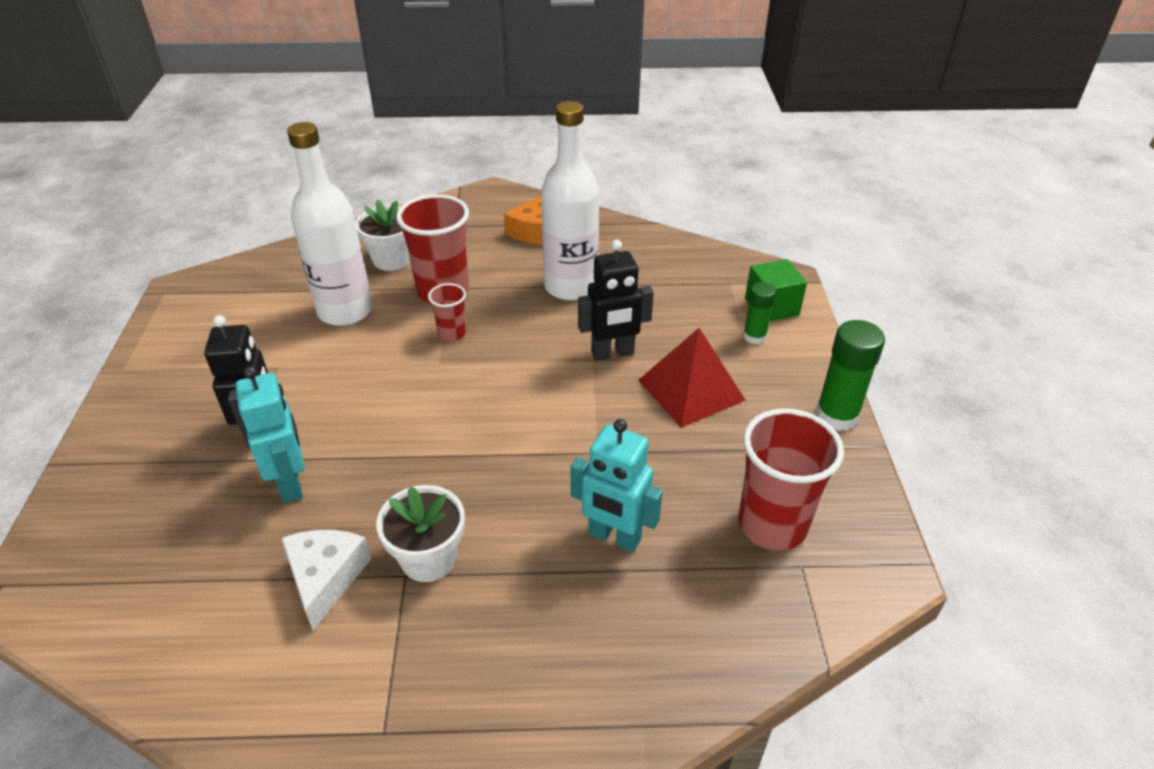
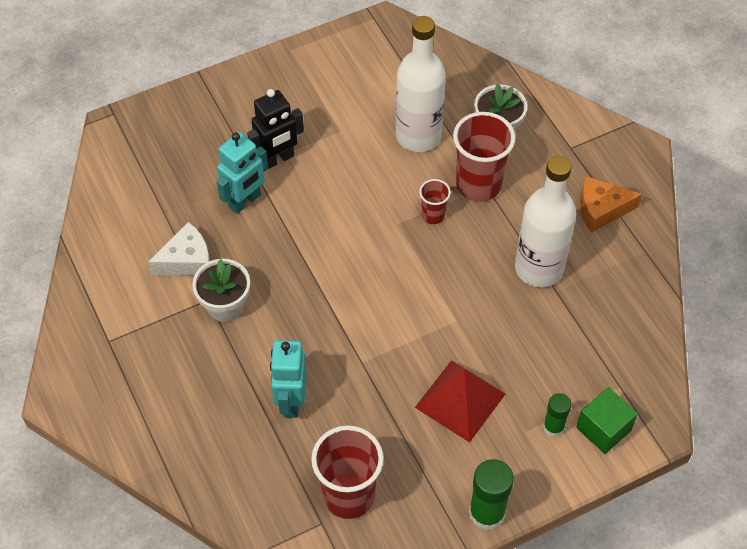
camera: 65 degrees right, 15 degrees up
black robot [578,240,654,361] -> none

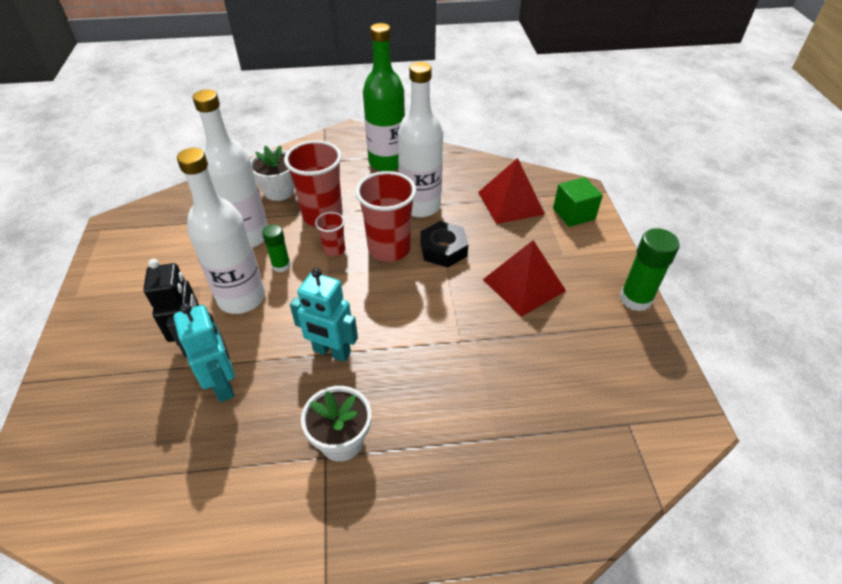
camera: 70 degrees left, 10 degrees down
white cheese [148,222,210,275] -> none
turquoise robot [270,340,307,418] -> turquoise robot moved to [290,268,358,362]
red cup [311,425,384,519] -> red cup moved to [355,171,416,262]
green glue stick [543,393,571,437] -> green glue stick moved to [262,224,291,272]
orange cheese [580,176,642,233] -> green bottle [363,23,405,171]
none -> white bottle [177,148,265,314]
none -> black nut [421,221,469,267]
none -> red pyramid [478,158,545,224]

